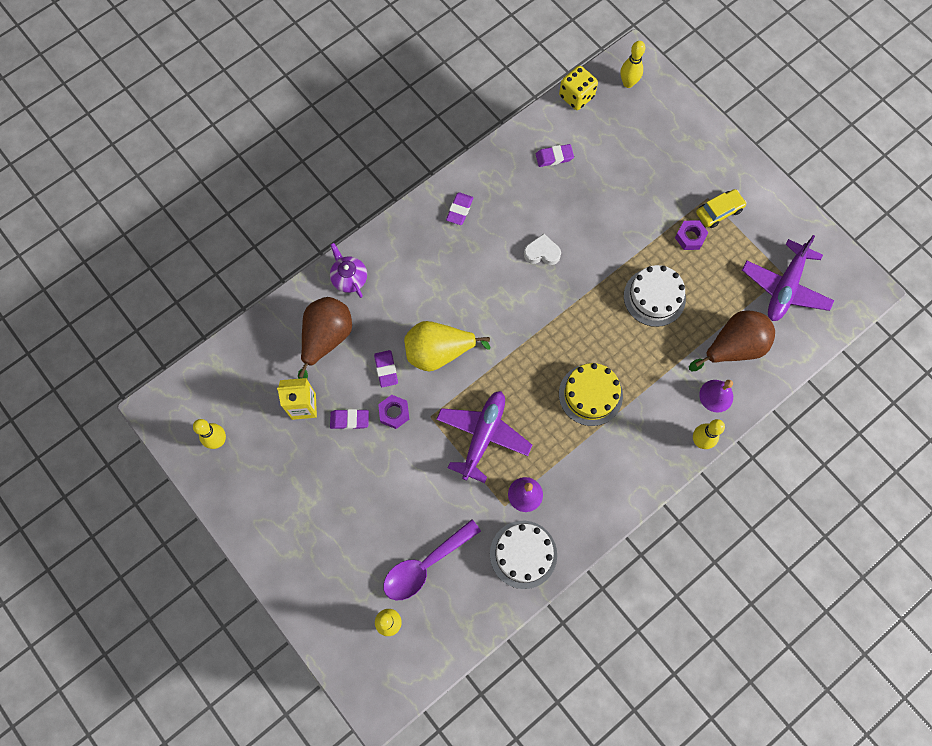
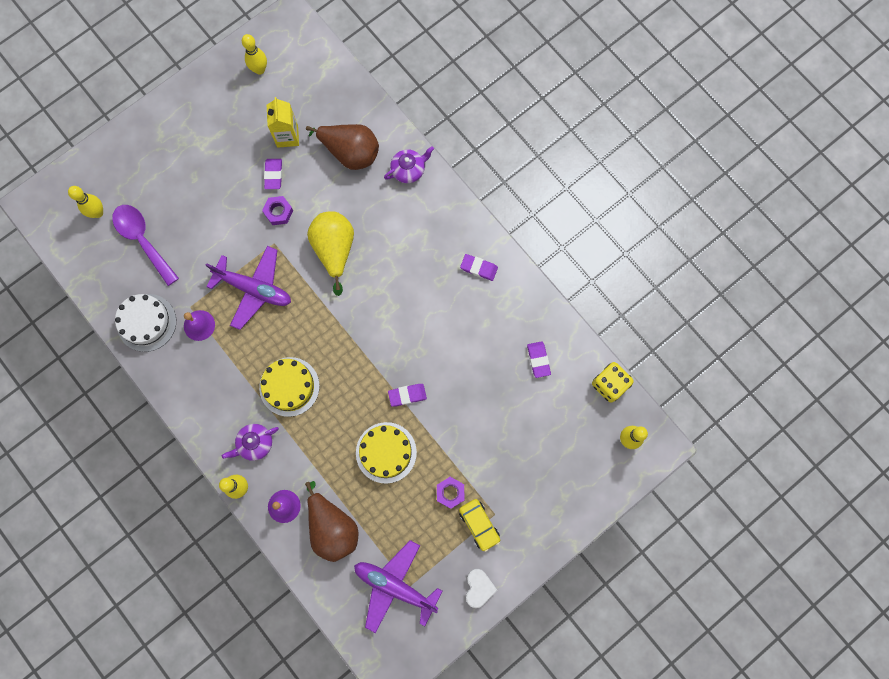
camera: 90 degrees right, 5 degrees up
purple eraser [374,350,398,387] -> purple eraser moved to [388,384,427,407]
white heart [524,234,561,265] -> white heart moved to [466,569,497,608]
white cake [624,265,686,327] -> yellow cake [356,422,417,484]
none -> purple teapot [222,424,279,461]

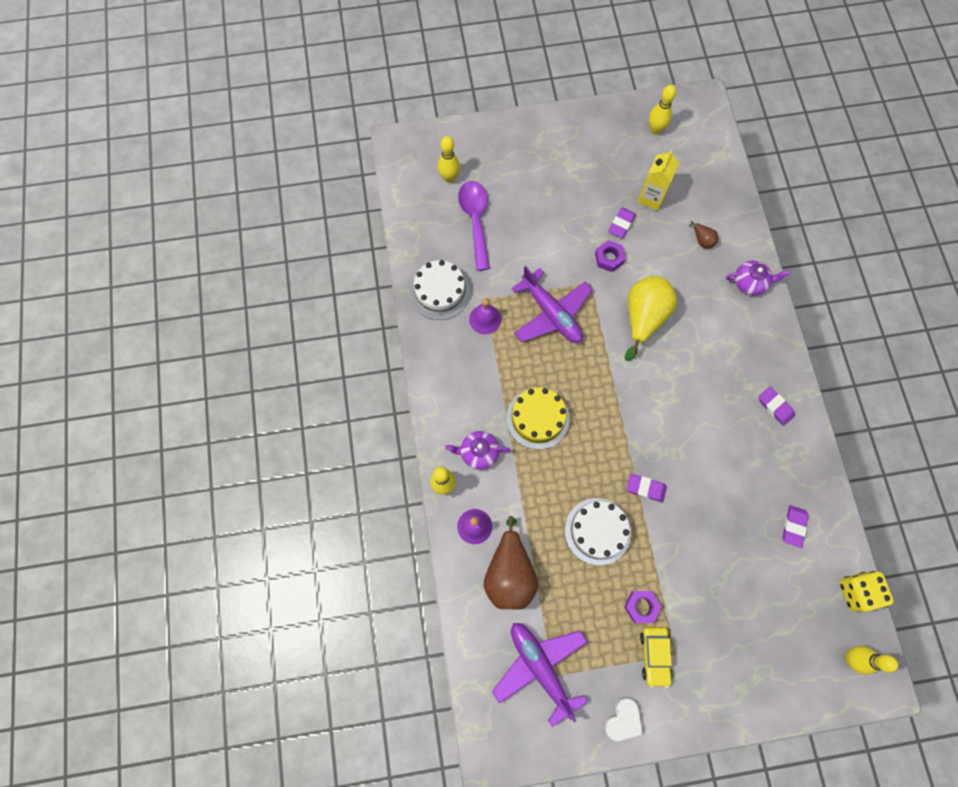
camera: 30 degrees right, 5 degrees down
brown pear [306,124,379,170] -> brown pear [689,221,718,248], size x0.44
yellow cake [356,422,417,484] -> white cake [565,498,631,565]

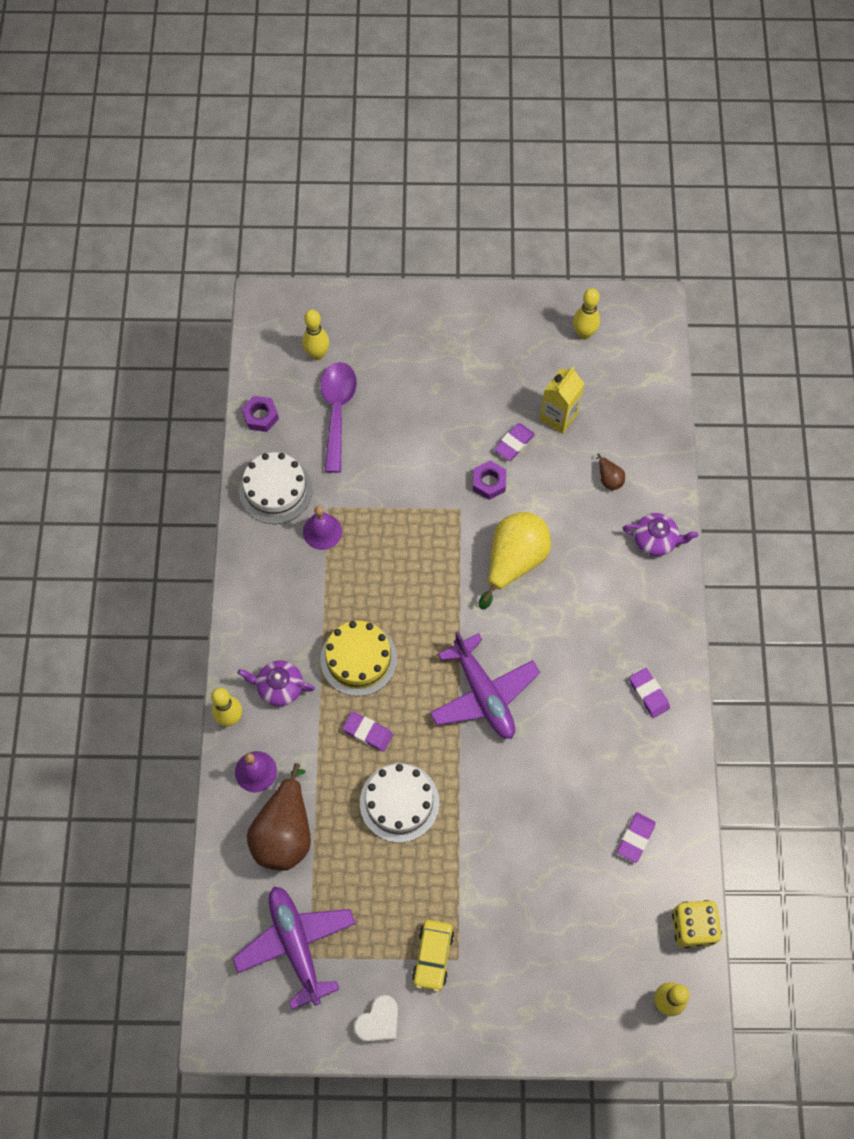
camera: 10 degrees right, 5 degrees down
purple plane [512,266,593,343] -> purple plane moved to [430,631,540,739]
purple nut [624,591,662,623] -> purple nut moved to [242,396,279,432]
purple eraser [626,474,667,502] -> purple eraser moved to [342,711,393,752]

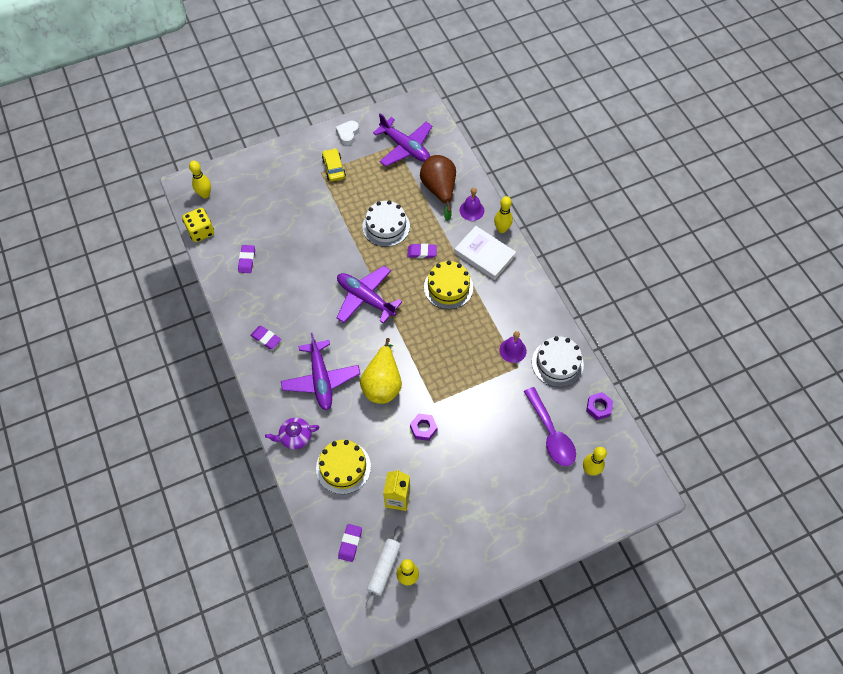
camera: 155 degrees right, 5 degrees down
purple teapot [238,660,315,706] -> white book [454,226,516,280]
purple eraser [494,423,535,461] -> purple eraser moved to [338,524,362,562]
brown pear [596,453,625,490] -> yellow cake [316,440,371,494]
none -> purple plane [281,333,360,410]
none -> white rolling pin [366,526,402,609]

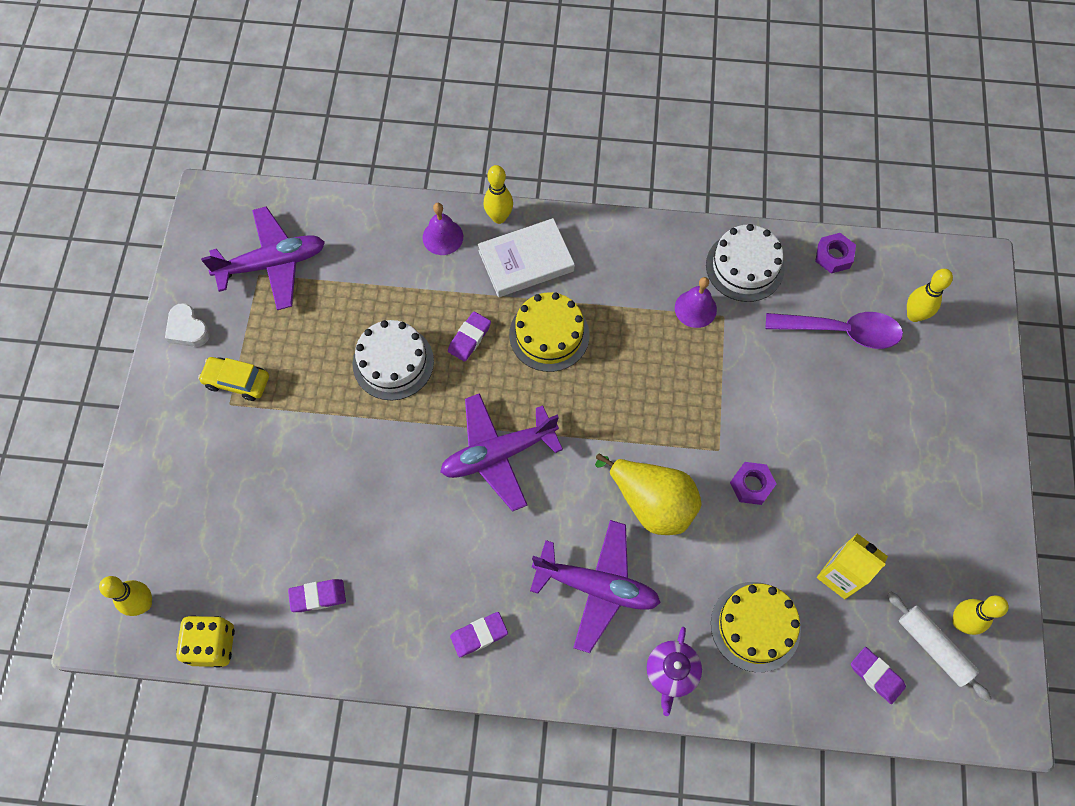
camera: 60 degrees left, 5 degrees up
purple eraser [238,245,255,273] -> purple eraser turned 45 degrees counterclockwise [288,579,346,612]
brown pear [420,155,456,221] -> none

